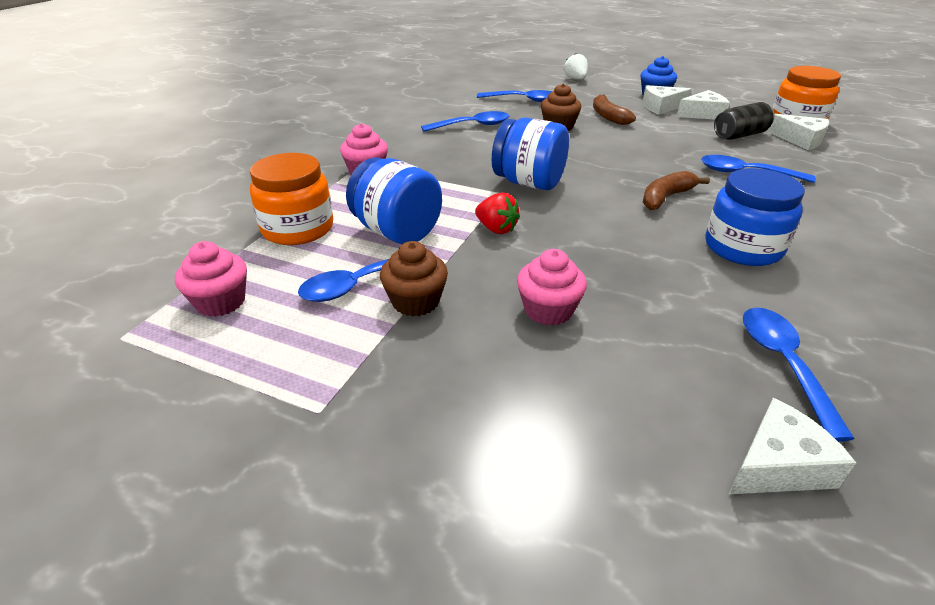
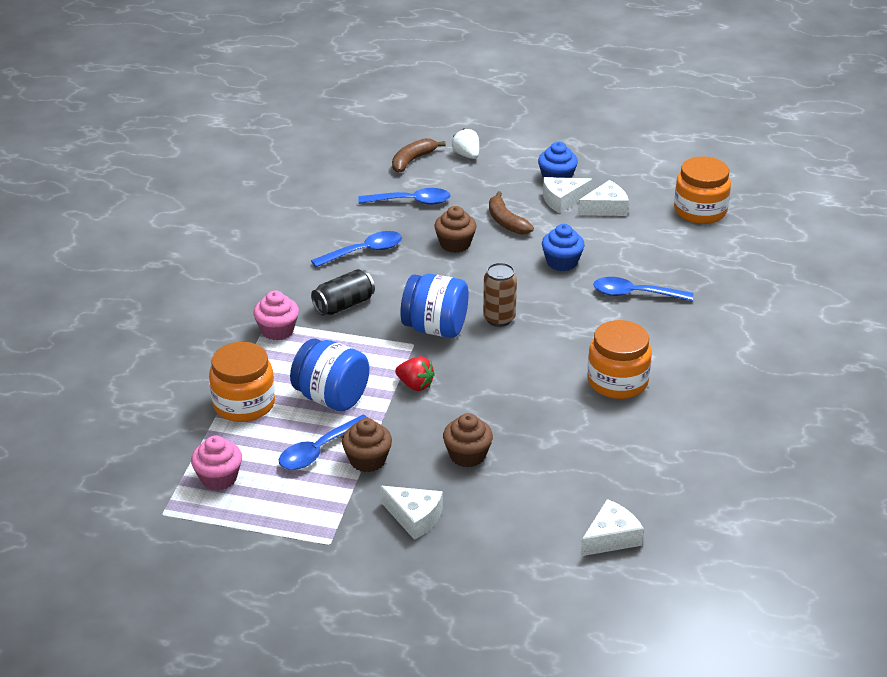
camera: 10 degrees left, 0 degrees up
pink cupcake [517,249,587,326] -> brown cupcake [443,413,493,468]
brown banana [643,171,710,210] -> brown banana moved to [392,138,446,173]
blue jar [705,168,805,266] -> orange jar [587,320,652,399]
black can [714,102,775,140] -> black can moved to [311,269,375,316]
blue spoon [743,308,855,442] -> none
white cheese [768,114,829,150] -> white cheese moved to [380,486,443,540]
none -> brown can [483,263,517,327]
none -> blue cupcake [542,224,585,271]

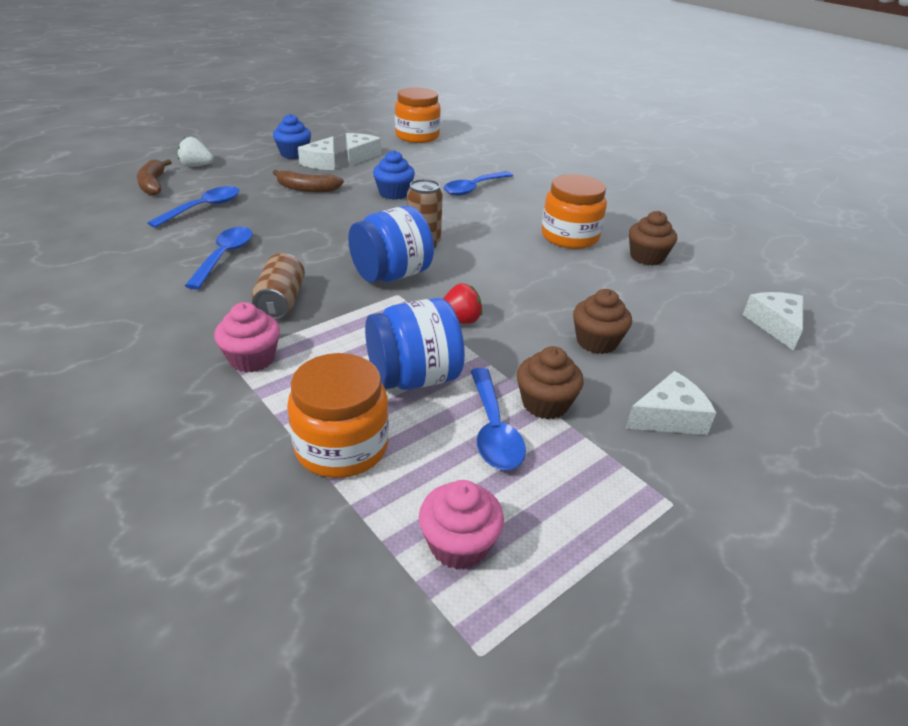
camera: 55 degrees left, 0 degrees up
black can [311,269,375,316] -> brown can [252,253,305,320]
brown cupcake [434,206,476,253] -> brown cupcake moved to [629,211,677,266]

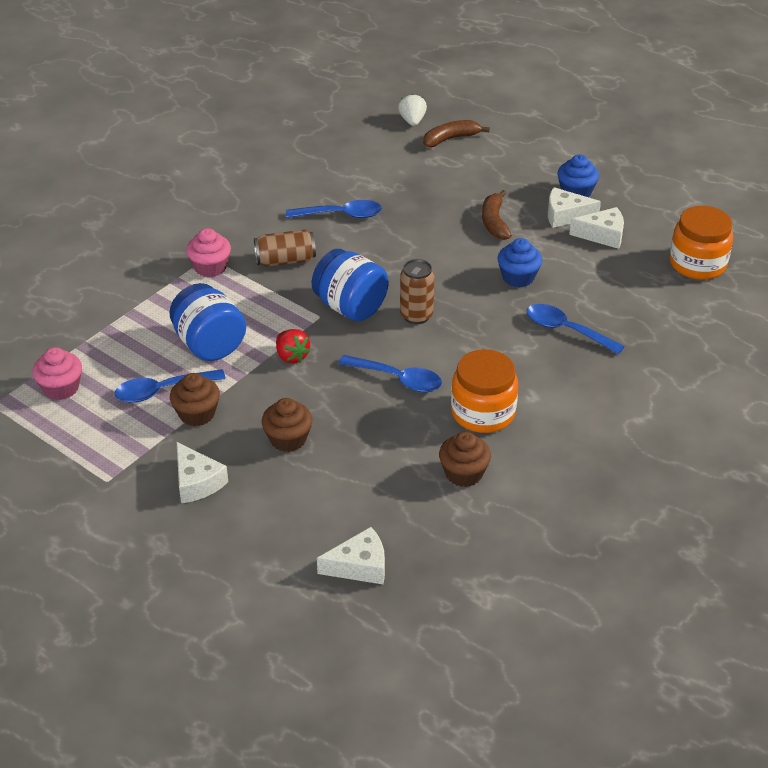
camera: 80 degrees right, 5 degrees up
blue spoon [147,186,240,228] -> blue spoon moved to [338,355,442,392]
white strawberry [178,137,213,167] -> white strawberry moved to [398,93,427,126]
orange jar [287,353,389,478] -> none

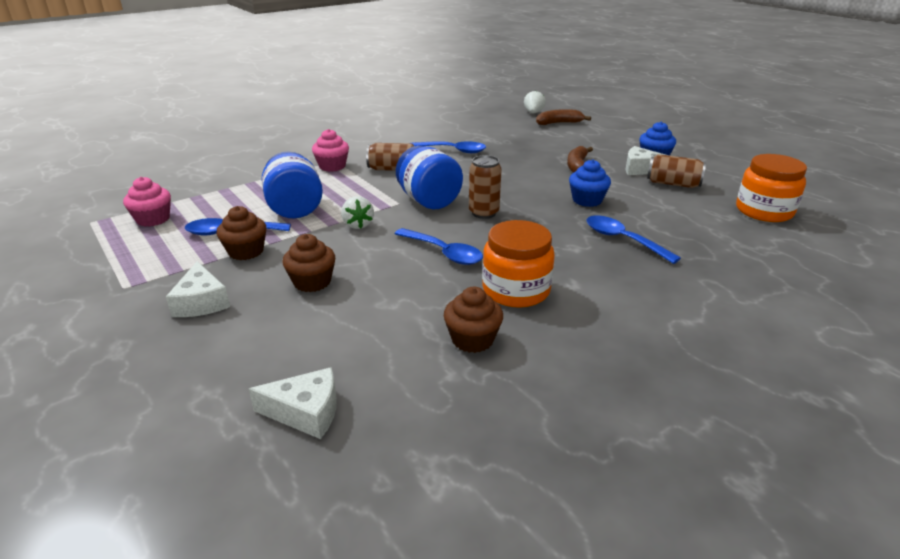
camera: 15 degrees right, 10 degrees down
red strawberry [276,329,311,363] -> white strawberry [341,196,374,229]
white cheese [569,207,624,249] -> brown can [647,154,706,188]

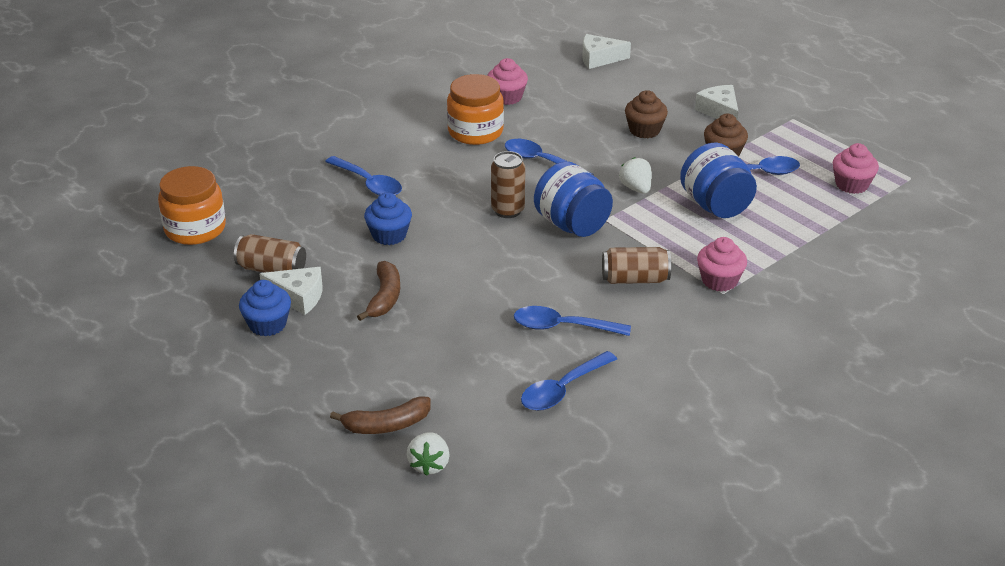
camera: 175 degrees right, 5 degrees up
brown cupcake [444,287,503,353] -> pink cupcake [487,58,528,105]
none -> blue spoon [521,351,617,411]

